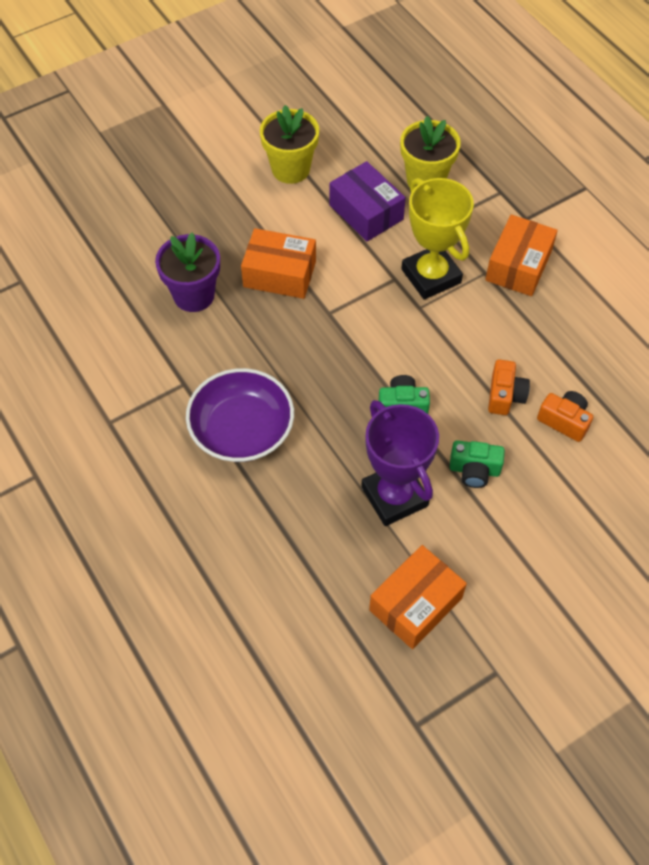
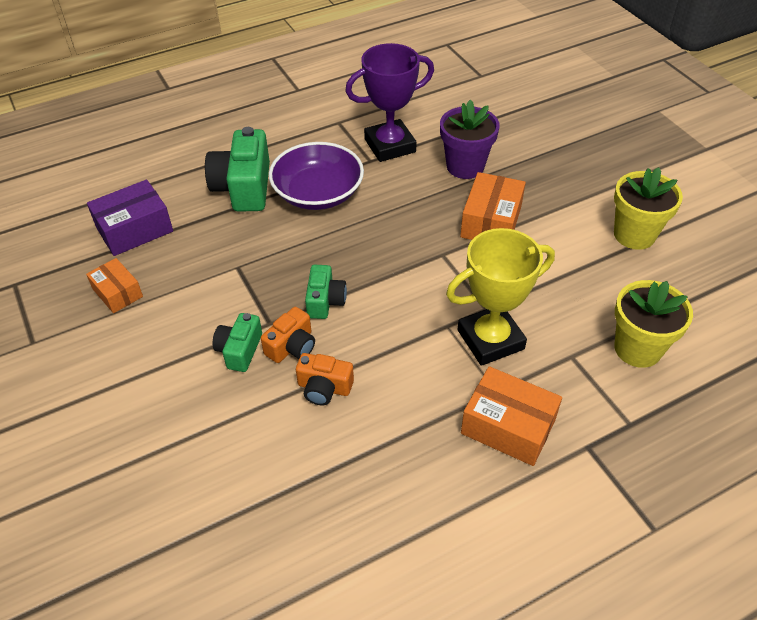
camera: 95 degrees right, 10 degrees down
purple box [329,161,406,242] -> purple box moved to [87,179,173,256]
purple trophy [361,400,439,526] -> purple trophy moved to [345,43,434,162]
orange box [369,545,467,649] -> orange box [86,258,143,313], size x0.64
orange camera [537,391,593,442] -> orange camera moved to [261,307,315,363]
none -> green camera [205,127,270,212]

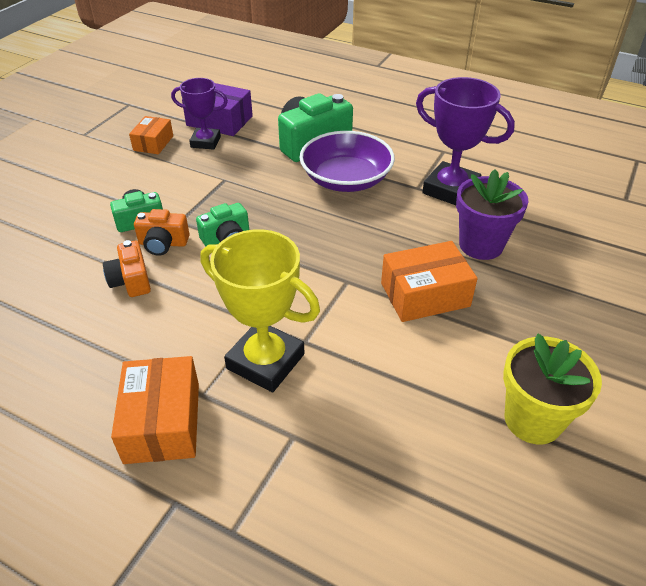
camera: 55 degrees right, 5 degrees down
yellow flower pot [614,280,693,368] -> none
none -> purple trophy [171,78,228,150]

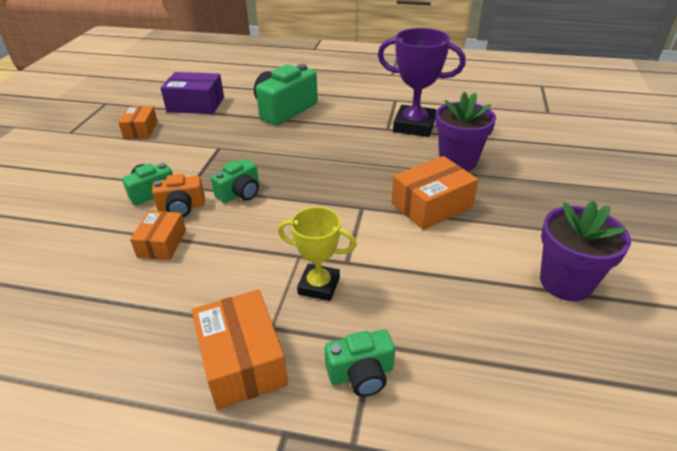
camera: 15 degrees left, 5 degrees down
orange camera [103,240,151,297] -> orange box [130,211,186,260]
purple trophy [171,78,228,150] -> none
yellow trophy [201,229,320,392] -> yellow trophy [278,207,357,301], size x0.63
purple bowl [299,131,395,192] -> none
yellow flower pot [503,333,602,444] -> purple flower pot [540,200,631,301]
none -> green camera [325,329,395,397]

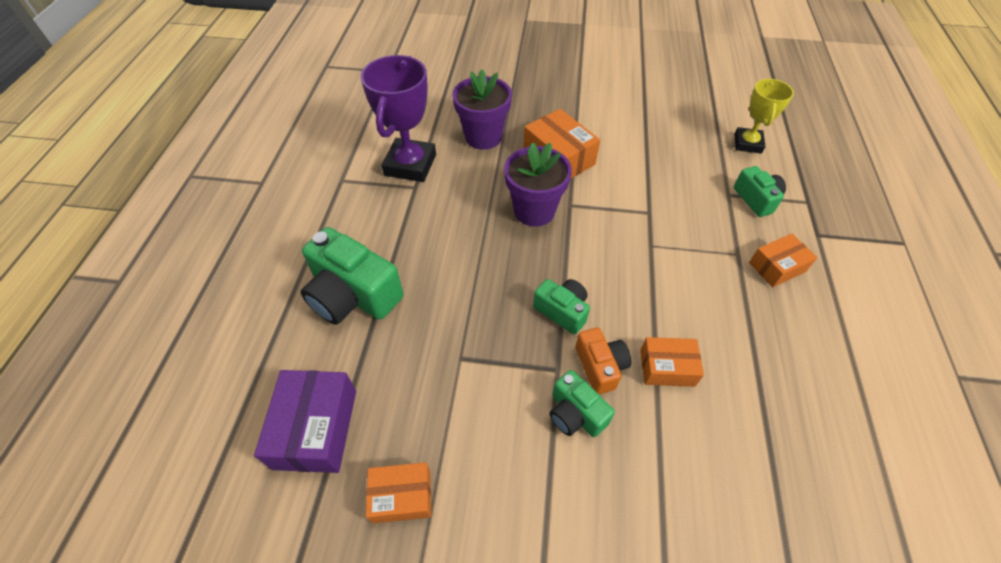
camera: 95 degrees left, 15 degrees up
orange box [192,290,288,410] -> orange box [749,233,817,287], size x0.64
yellow trophy [278,207,357,301] -> yellow trophy moved to [734,79,794,154]
purple flower pot [540,200,631,301] -> purple flower pot moved to [504,142,572,227]

